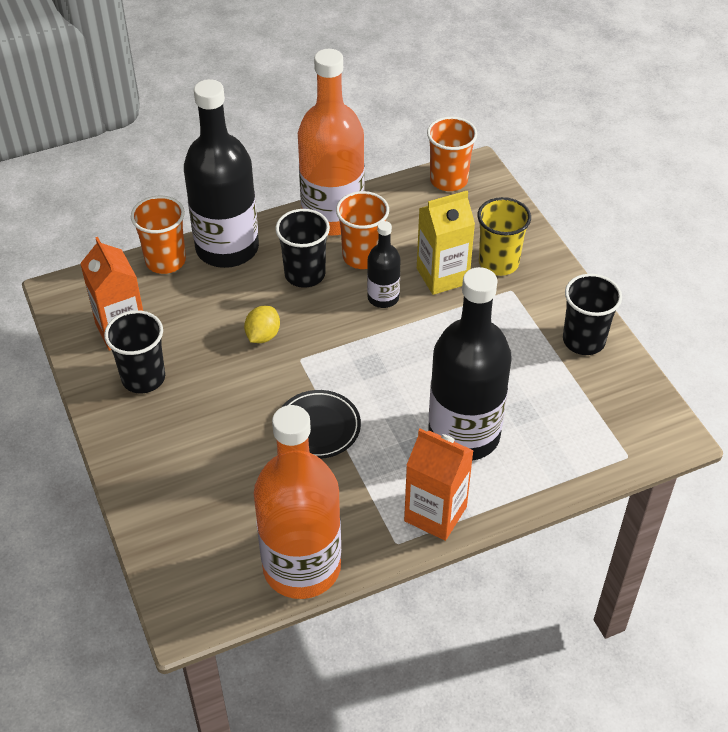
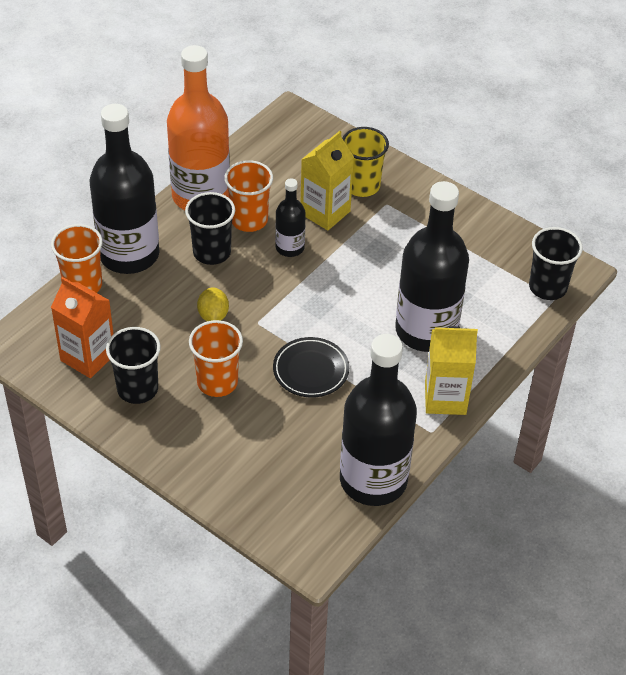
camera: 30 degrees left, 0 degrees up
orange bottle [254,405,341,599] -> black bottle [340,334,417,506]
orange carton [404,429,474,541] -> yellow carton [425,326,478,415]
orange cup [427,117,477,191] -> orange cup moved to [189,320,243,397]
black cup [563,274,622,355] -> black cup moved to [529,227,583,300]

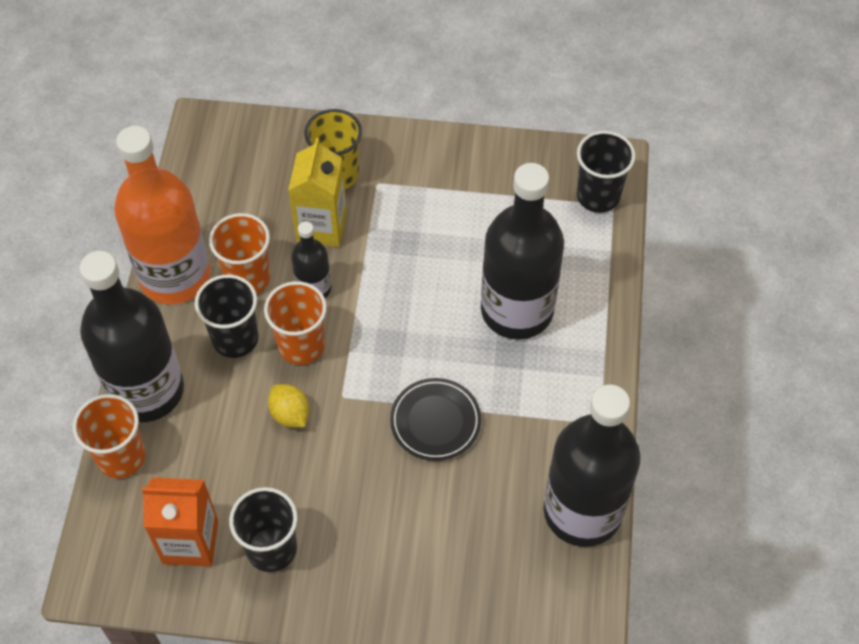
camera: 30 degrees left, 10 degrees up
orange cup [189,320,243,397] -> orange cup moved to [264,281,327,365]
yellow carton [425,326,478,415] -> none

